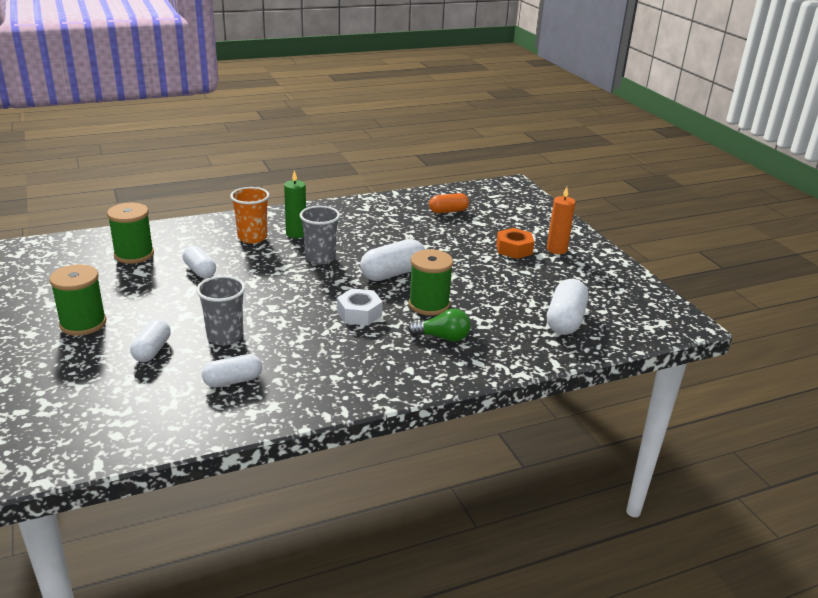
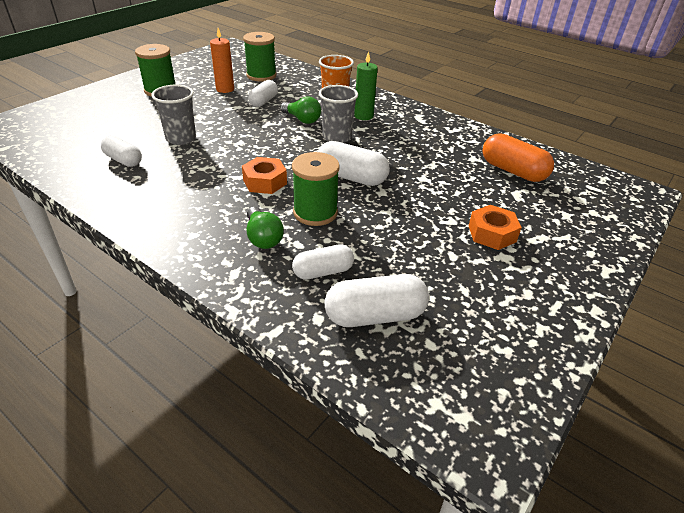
camera: 60 degrees right, 10 degrees up
white capsule [130,319,171,362] -> white capsule moved to [292,244,354,280]
white nut [337,288,383,326] -> orange nut [242,157,287,194]
orange capsule [429,193,469,213] -> orange capsule [482,133,554,182], size x1.51
orange candle [547,187,575,254] -> orange candle moved to [210,28,234,93]
none -> green light bulb [280,96,321,124]

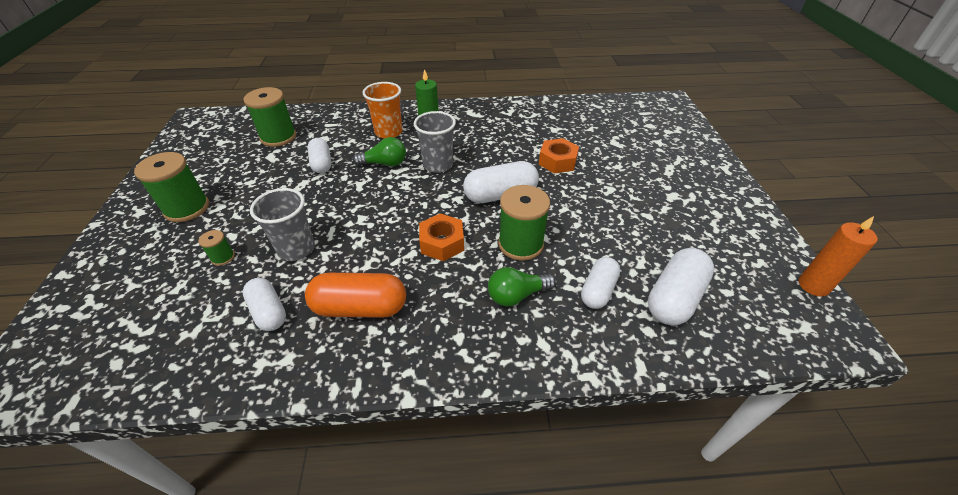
camera: 40 degrees left, 5 degrees up
white capsule [101,135,142,167] -> white capsule turned 60 degrees clockwise [243,278,286,331]
orange candle [210,28,234,93] -> orange candle moved to [799,216,878,297]
green light bulb [247,207,284,249] -> green light bulb turned 135 degrees clockwise [488,267,556,307]
orange nut [469,205,522,250] -> orange nut moved to [539,138,579,174]
orange capsule [482,133,554,182] -> orange capsule moved to [305,273,406,318]
none -> green spool [198,230,235,266]

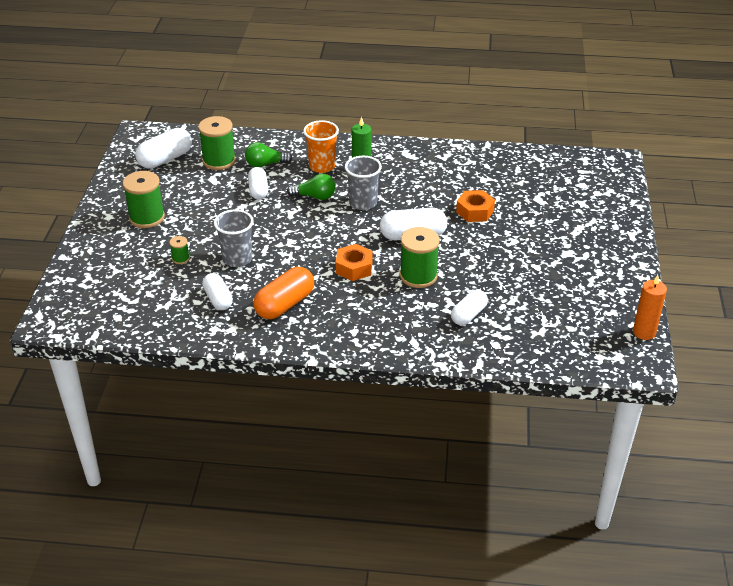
camera: 10 degrees right, 5 degrees down
orange capsule [305,273,406,318] -> orange capsule turned 60 degrees counterclockwise [253,267,314,319]
green light bulb [488,267,556,307] -> green light bulb moved to [245,142,293,167]
white capsule [648,248,714,325] -> white capsule moved to [135,128,192,169]

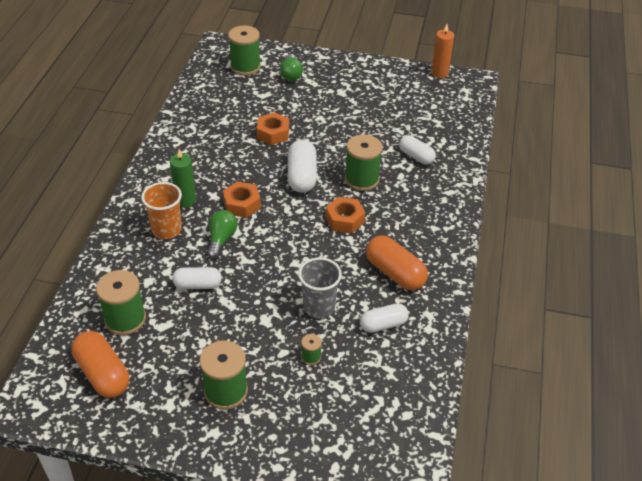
camera: 85 degrees left, 5 degrees up
white capsule [135,128,192,169] -> orange capsule [72,331,129,398]
green light bulb [245,142,293,167] -> green light bulb moved to [280,54,303,81]
grey cup [345,156,382,210] -> orange nut [223,181,261,218]
none -> green spool [228,25,261,75]

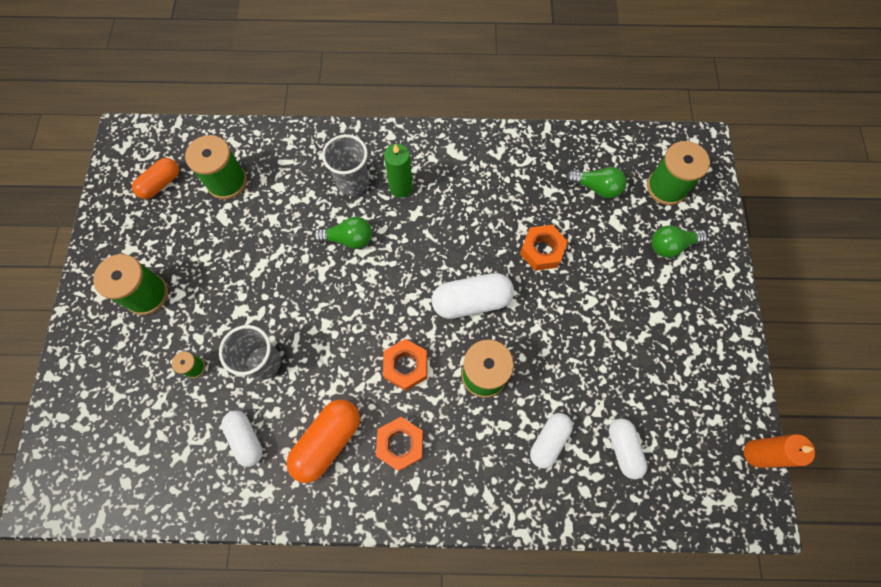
camera: 80 degrees right, 25 degrees up
orange capsule [72,331,129,398] -> orange capsule [132,158,179,199], size x0.66
orange cup [141,182,182,239] -> grey cup [322,134,369,196]
white capsule [172,267,222,289] -> white capsule moved to [609,418,647,479]
orange nut [223,181,261,218] -> orange nut moved to [376,417,423,471]
none -> green light bulb [566,167,627,199]

